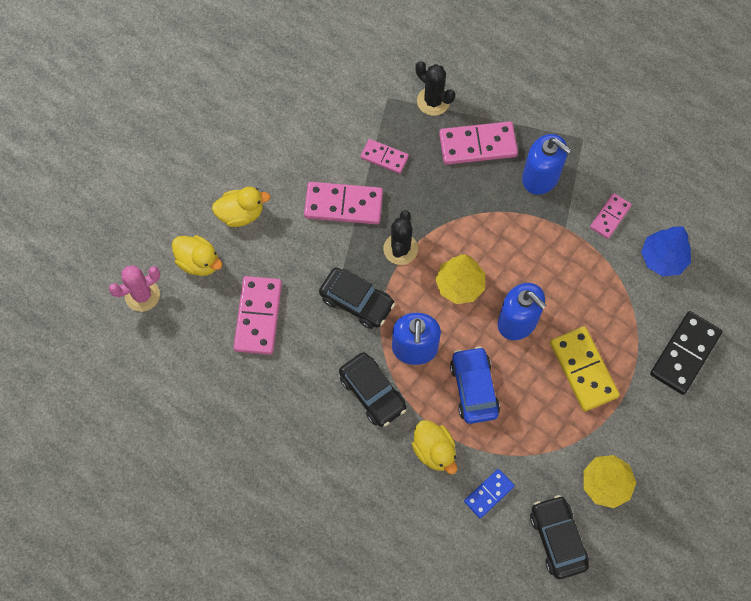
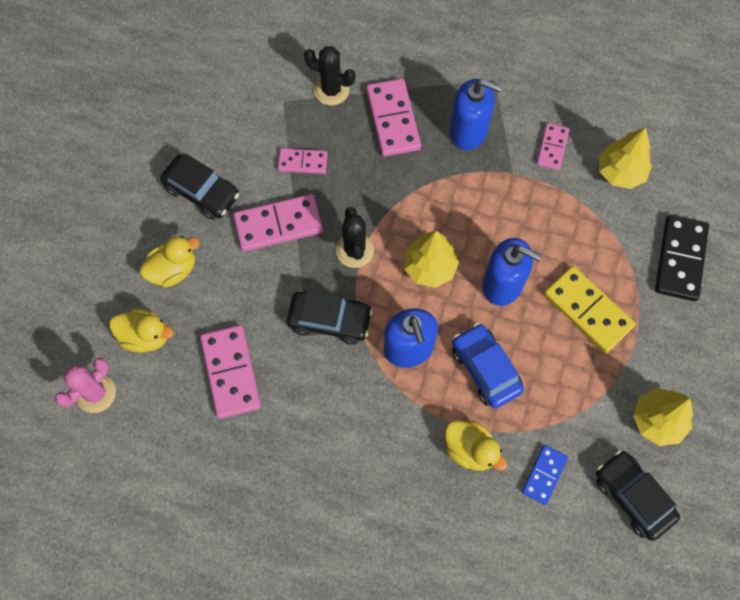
camera: 20 degrees left, 0 degrees up
black car [339,352,406,427] -> black car moved to [160,153,239,220]
pink domino [439,121,518,165] -> pink domino turned 75 degrees counterclockwise [366,78,421,157]
blue tree [641,226,691,277] -> yellow tree [599,127,652,189]

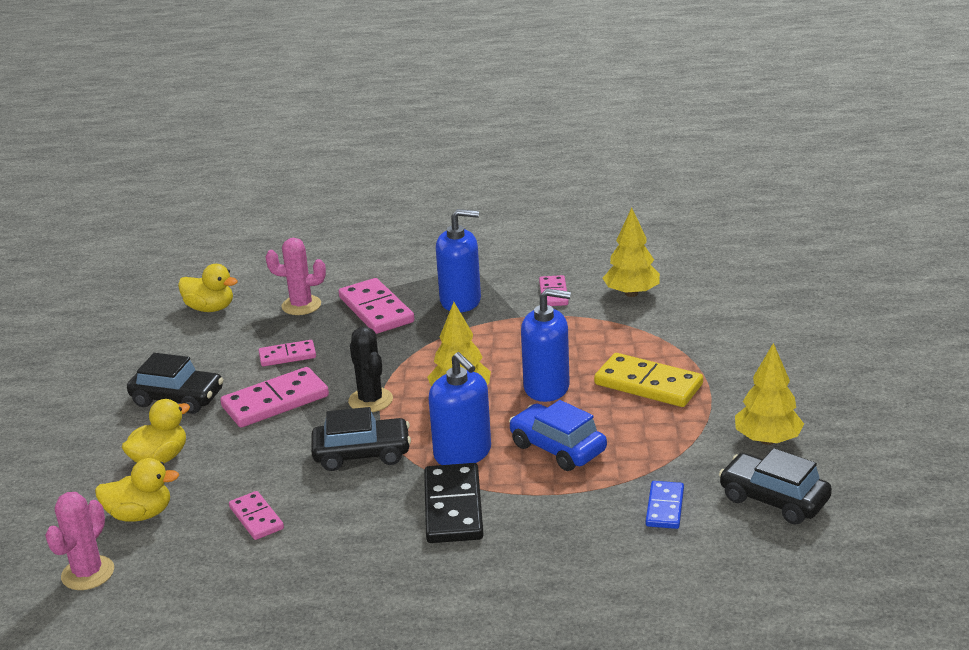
camera: 15 degrees left, 40 degrees down
pink domino [200,325,261,419] -> pink domino [229,491,284,540], size x0.59
black cactus [304,46,356,105] -> pink cactus [266,238,326,315]
yellow duck [445,420,508,471] -> yellow duck moved to [178,264,238,312]
black domino [655,215,709,301] -> black domino moved to [424,463,484,543]

